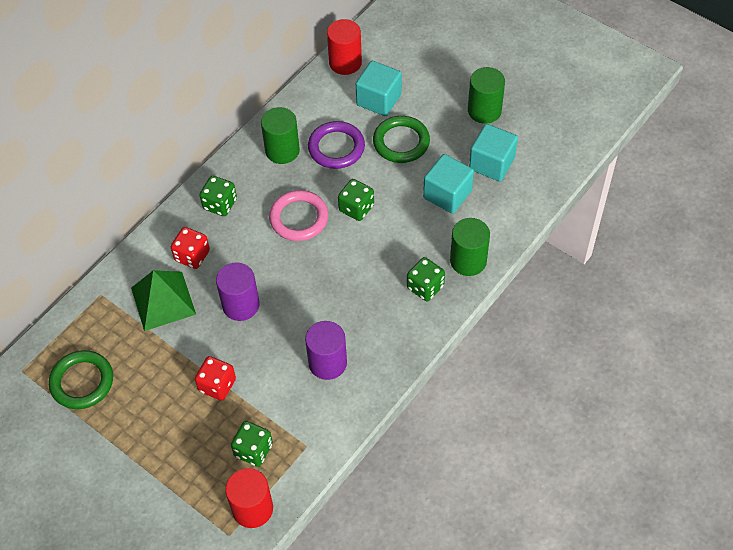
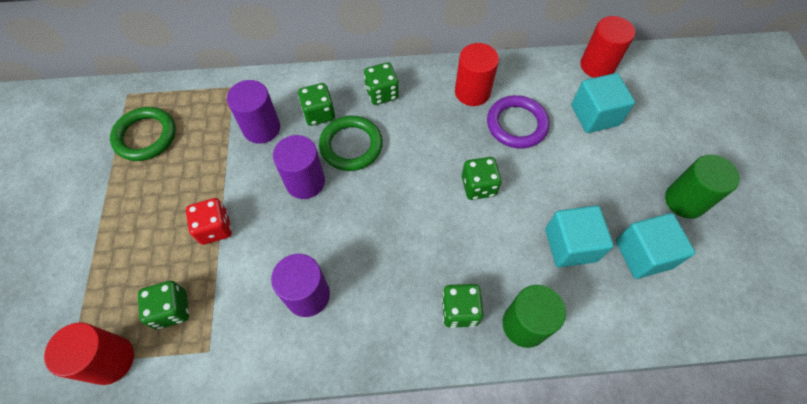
camera: 45 degrees right, 5 degrees up
green pyramid [131,270,196,331] -> purple cylinder [227,80,280,144]
red dice [171,227,210,269] -> green dice [298,83,335,126]
green cylinder [261,107,300,164] -> red cylinder [455,43,499,106]
pink ring [269,190,328,241] -> none
green ring [373,116,430,163] -> green ring moved to [319,116,383,171]

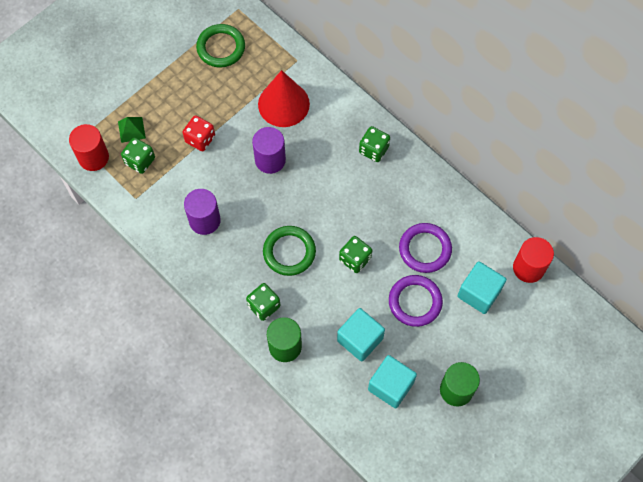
camera: 50 degrees right, 5 degrees up
purple cylinder [227,80,280,144] -> red cone [258,70,310,127]
green dice [298,83,335,126] -> none
green ring [319,116,383,171] -> green ring moved to [263,226,316,276]
red cylinder [455,43,499,106] -> none
none -> green pyramid [118,117,146,143]
none -> purple ring [389,275,443,327]

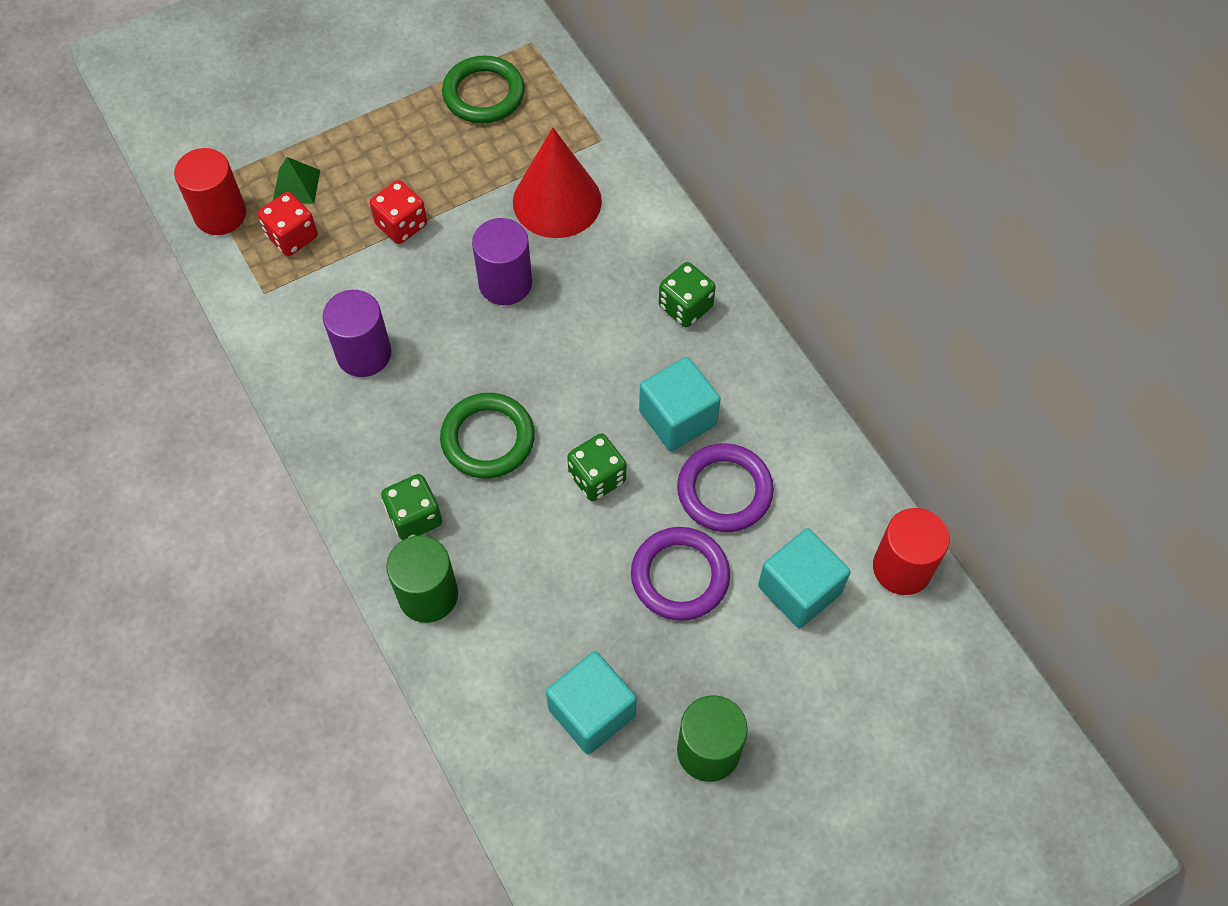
camera: 15 degrees right, 5 degrees down
green dice [121,138,155,174] -> red dice [258,192,318,256]
turquoise cube [337,308,385,362] -> turquoise cube moved to [639,357,721,451]

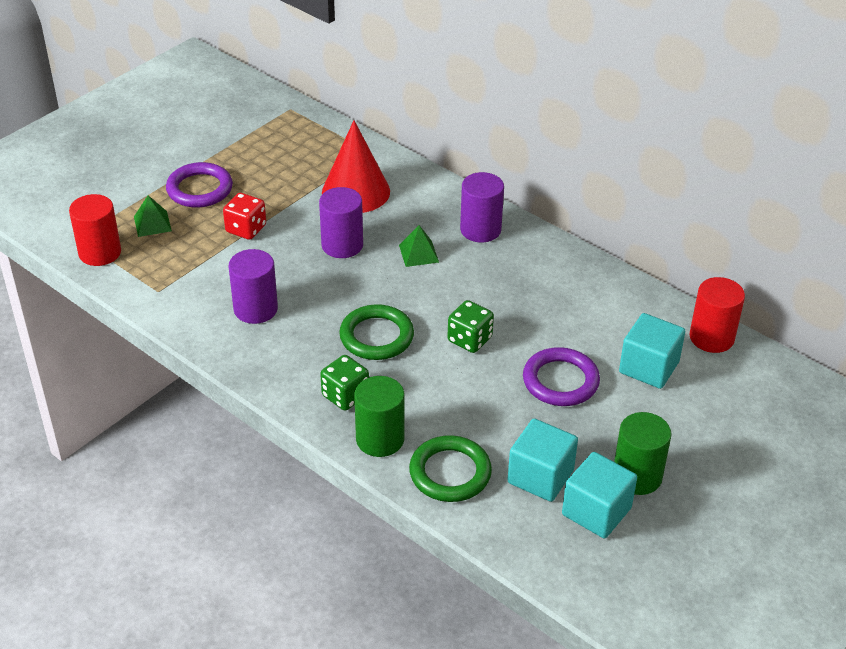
camera: 20 degrees left, 20 degrees down
red dice [258,192,318,256] -> none
green ring [442,55,525,123] -> green ring moved to [409,435,492,502]
turquoise cube [639,357,721,451] -> turquoise cube moved to [562,452,637,538]
green dice [659,262,716,327] -> purple cylinder [460,172,504,242]
purple ring [677,443,774,532] -> purple ring moved to [166,162,233,208]
none -> green pyramid [399,225,439,267]

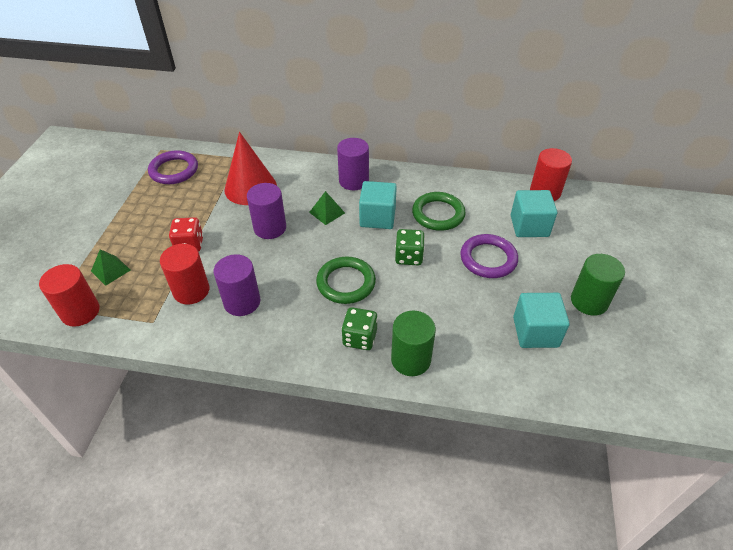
camera: 30 degrees left, 5 degrees up
purple ring [166,162,233,208] -> purple ring moved to [148,150,198,184]
green ring [409,435,492,502] -> green ring moved to [412,192,466,231]
turquoise cube [562,452,637,538] -> turquoise cube moved to [359,181,397,229]
none -> red cylinder [160,244,210,305]

